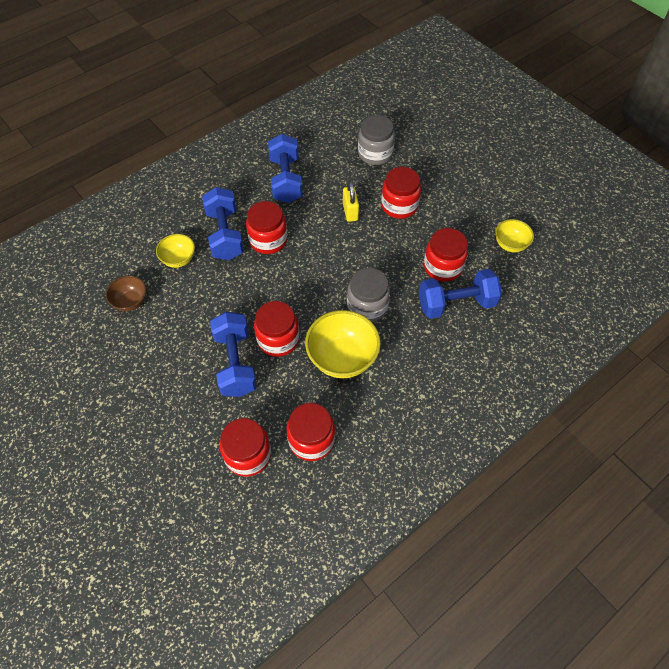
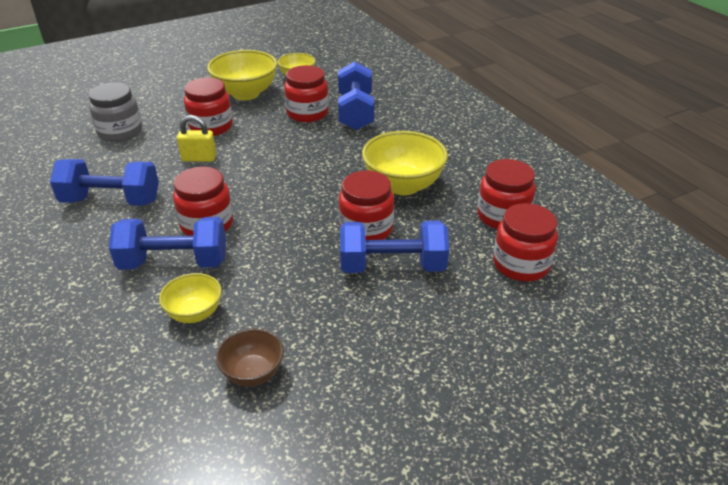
camera: 80 degrees left, 20 degrees down
grey jar [347,268,390,322] -> none
none -> yellow bowl [207,50,277,100]

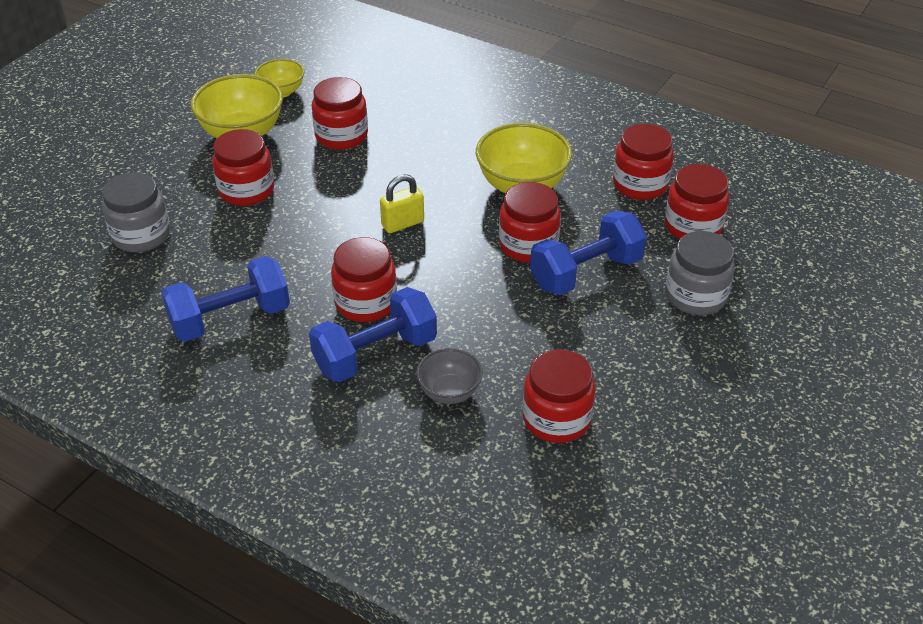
camera: 30 degrees left, 5 degrees up
yellow bowl [159,273,222,323] -> grey bowl [416,348,483,404]
yellow padlock [177,115,216,162] -> yellow padlock moved to [380,174,424,233]
brown bowl [216,329,284,387] -> red jar [523,349,595,443]
blue dumbbell [338,61,374,130] -> none
none -> grey jar [666,231,735,315]

